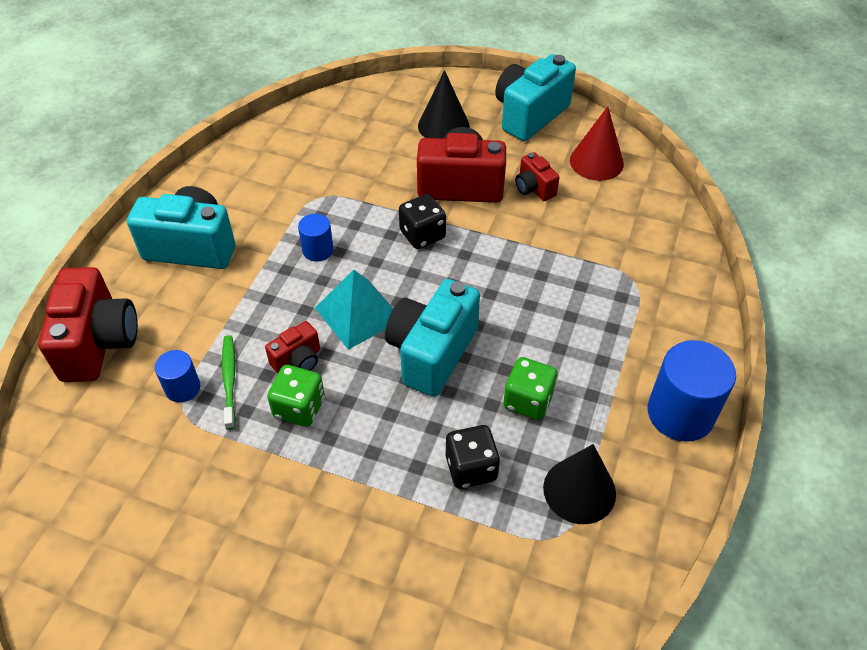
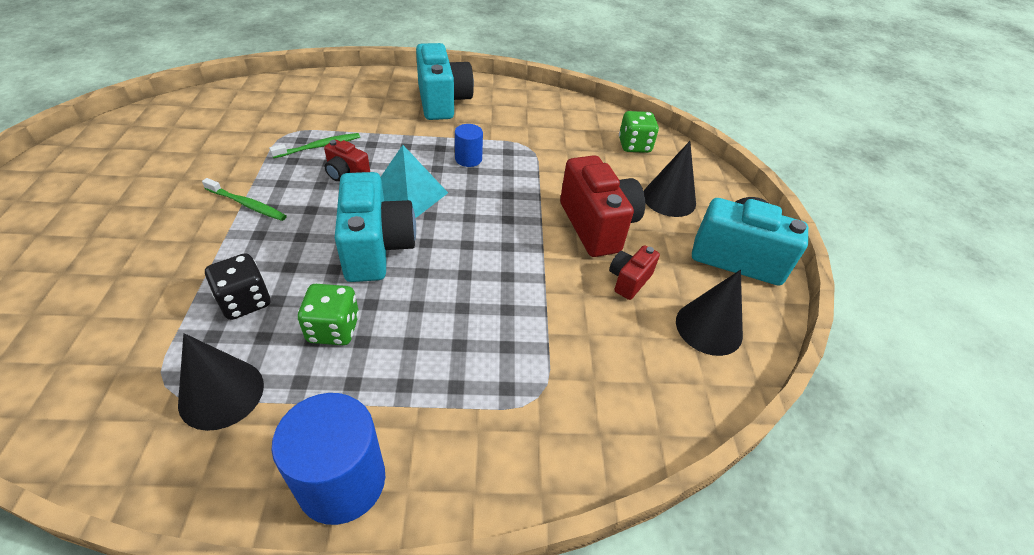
camera: 65 degrees right, 5 degrees down
red camera [38,267,138,382] -> none
blue cylinder [155,350,200,402] -> none
green dice [267,365,325,427] -> green dice moved to [619,111,659,153]
turquoise camera [385,279,480,397] -> turquoise camera turned 75 degrees clockwise [335,172,416,282]
black dice [399,194,446,249] -> none
red cone [570,106,624,181] -> black cone [676,270,743,356]
none -> green toothbrush [202,178,287,221]

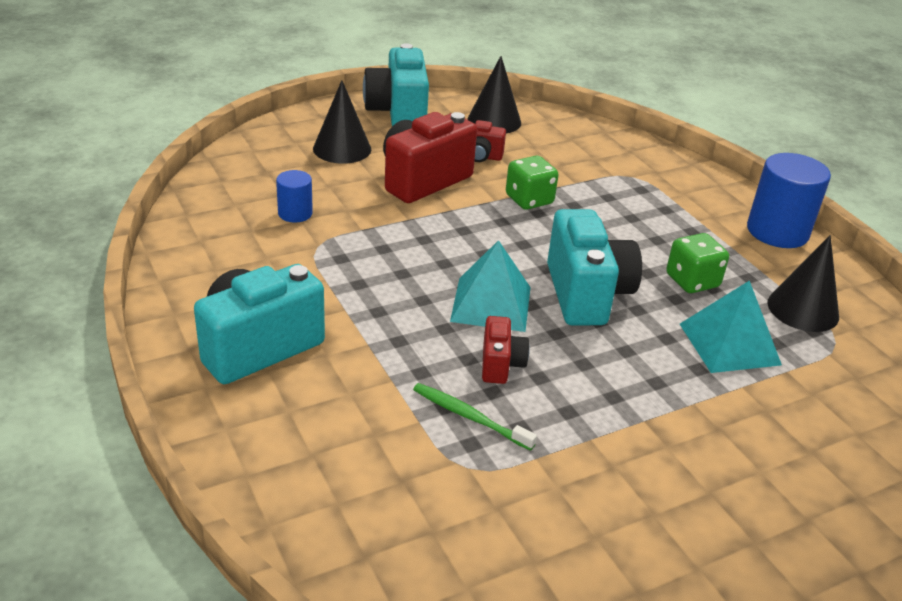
camera: 115 degrees left, 10 degrees down
green toothbrush [202,178,287,221] -> none
black dice [205,253,270,320] -> turquoise pyramid [680,280,782,373]
turquoise camera [335,172,416,282] -> turquoise camera turned 120 degrees clockwise [547,209,642,326]
blue cylinder [455,124,483,167] -> blue cylinder moved to [276,170,313,223]
green dice [619,111,659,153] -> green dice moved to [506,156,558,210]

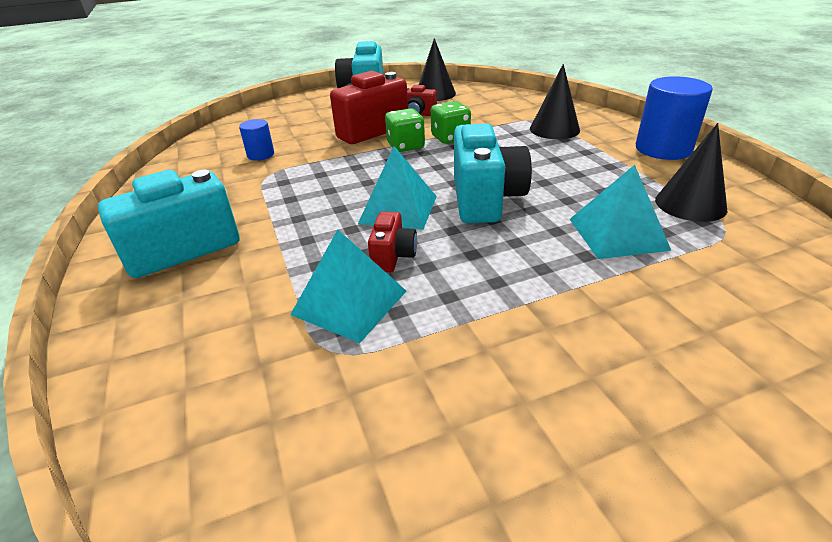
camera: 10 degrees right, 0 degrees up
black cone [313,80,371,164] -> black cone moved to [530,64,580,139]
green toothbrush [413,383,537,451] -> turquoise pyramid [290,230,406,343]
green dice [666,233,729,293] -> green dice moved to [385,108,425,152]

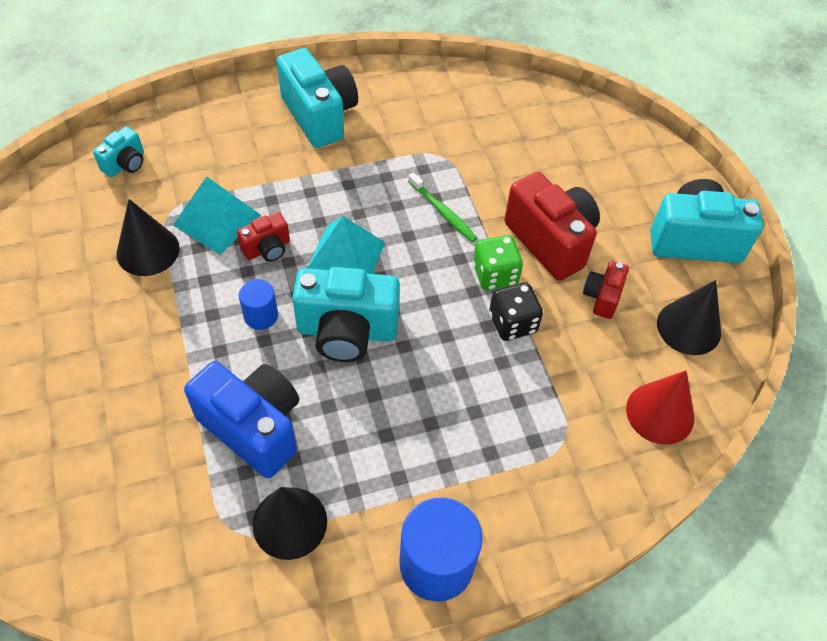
camera: 90 degrees right, 20 degrees up
blue cylinder [239,119,274,160] -> blue cylinder moved to [239,279,278,330]
red camera [368,211,417,273] -> red camera turned 45 degrees counterclockwise [237,212,290,262]
green dice [431,101,471,144] -> black dice [489,283,543,341]
black cone [530,64,580,139] -> black cone moved to [116,199,180,276]
turquoise pyramid [570,165,671,259] -> blue camera [184,361,299,479]
none -> turquoise camera [93,126,144,177]
none -> green toothbrush [408,172,477,242]
none -> red cone [626,371,694,445]

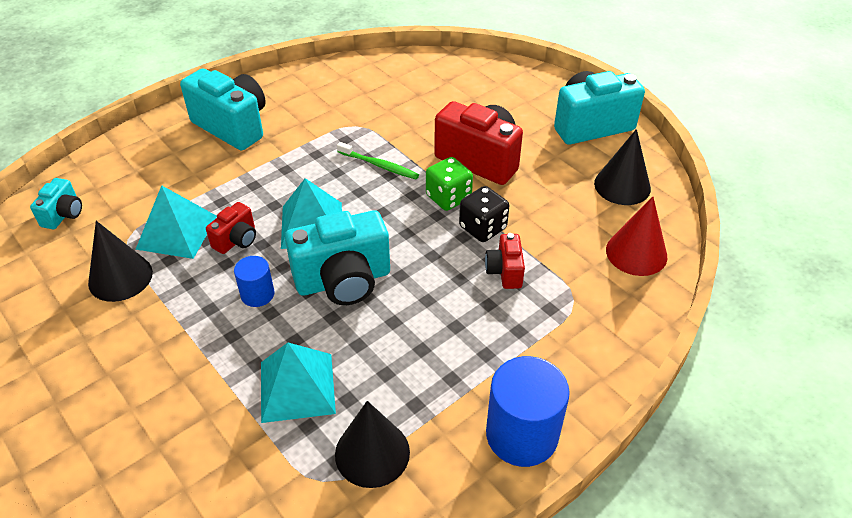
camera: 20 degrees left, 10 degrees down
blue camera [184,361,299,479] -> turquoise pyramid [261,343,336,423]
red camera [583,261,629,319] -> red camera moved to [485,233,525,289]

